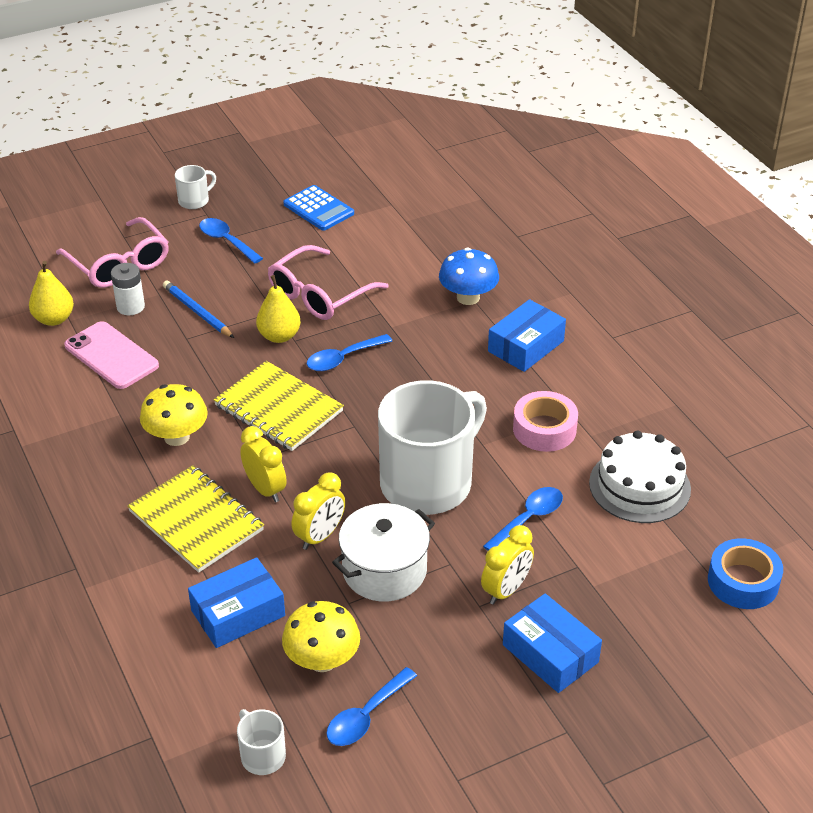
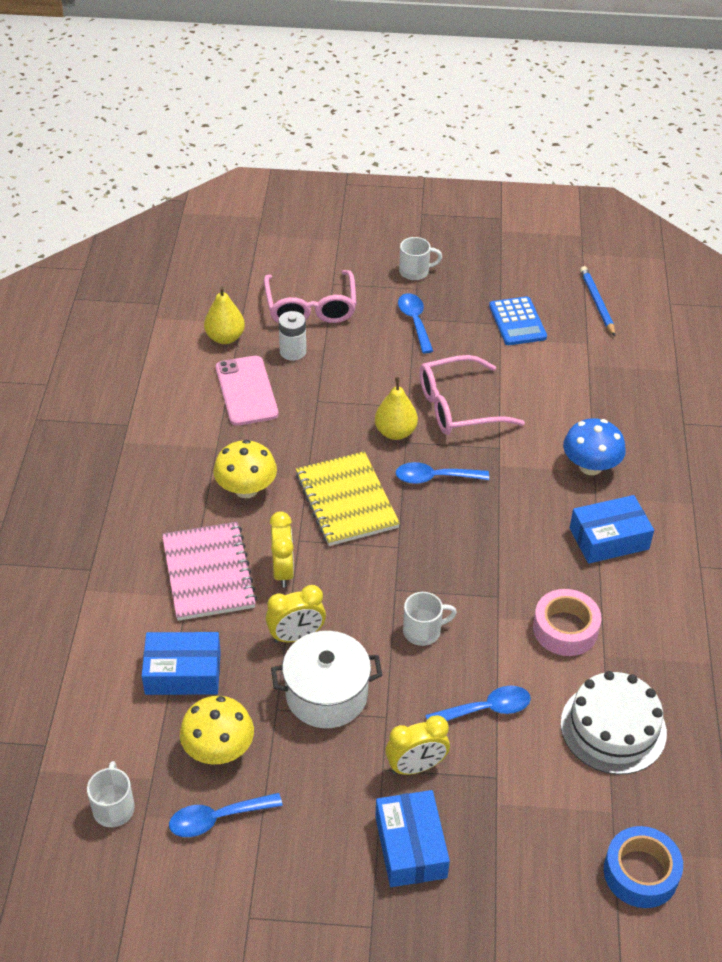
camera: 30 degrees right, 5 degrees up
yellow notebook [127,465,264,573] -> pink notebook [162,522,257,621]
blue pencil [163,281,234,338] -> blue pencil moved to [580,266,615,336]
white mug [378,380,487,515] -> white mug [403,592,457,646], size x0.41

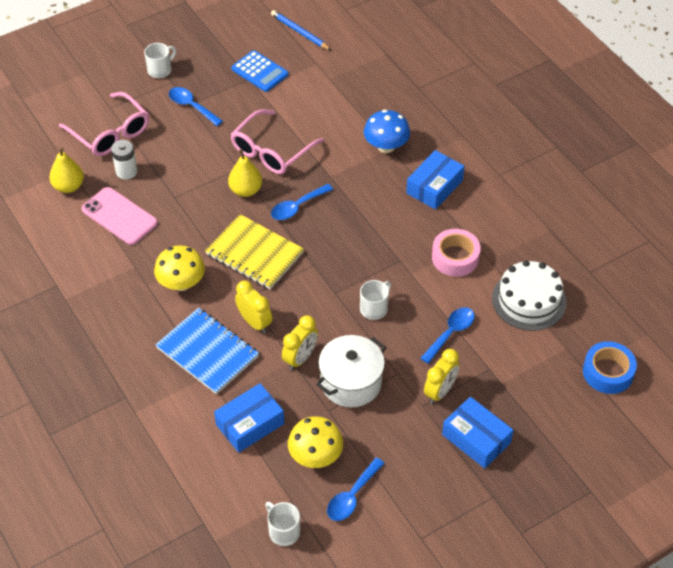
camera: 35 degrees left, 5 degrees up
pink notebook [162,522,257,621] -> blue notebook [155,308,259,394]

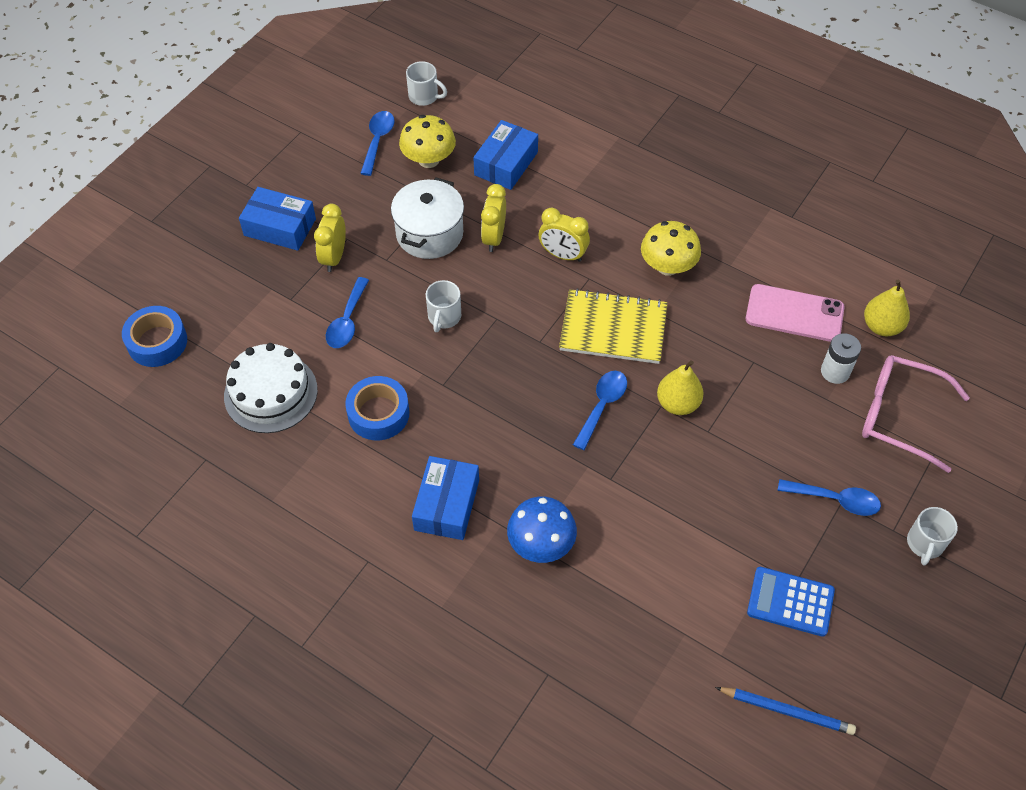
camera: 155 degrees right, 5 degrees up
blue notebook [155,308,259,394] -> none
pink glasses [230,109,324,174] -> none
pink tape [432,229,481,277] -> blue tape [345,376,409,440]

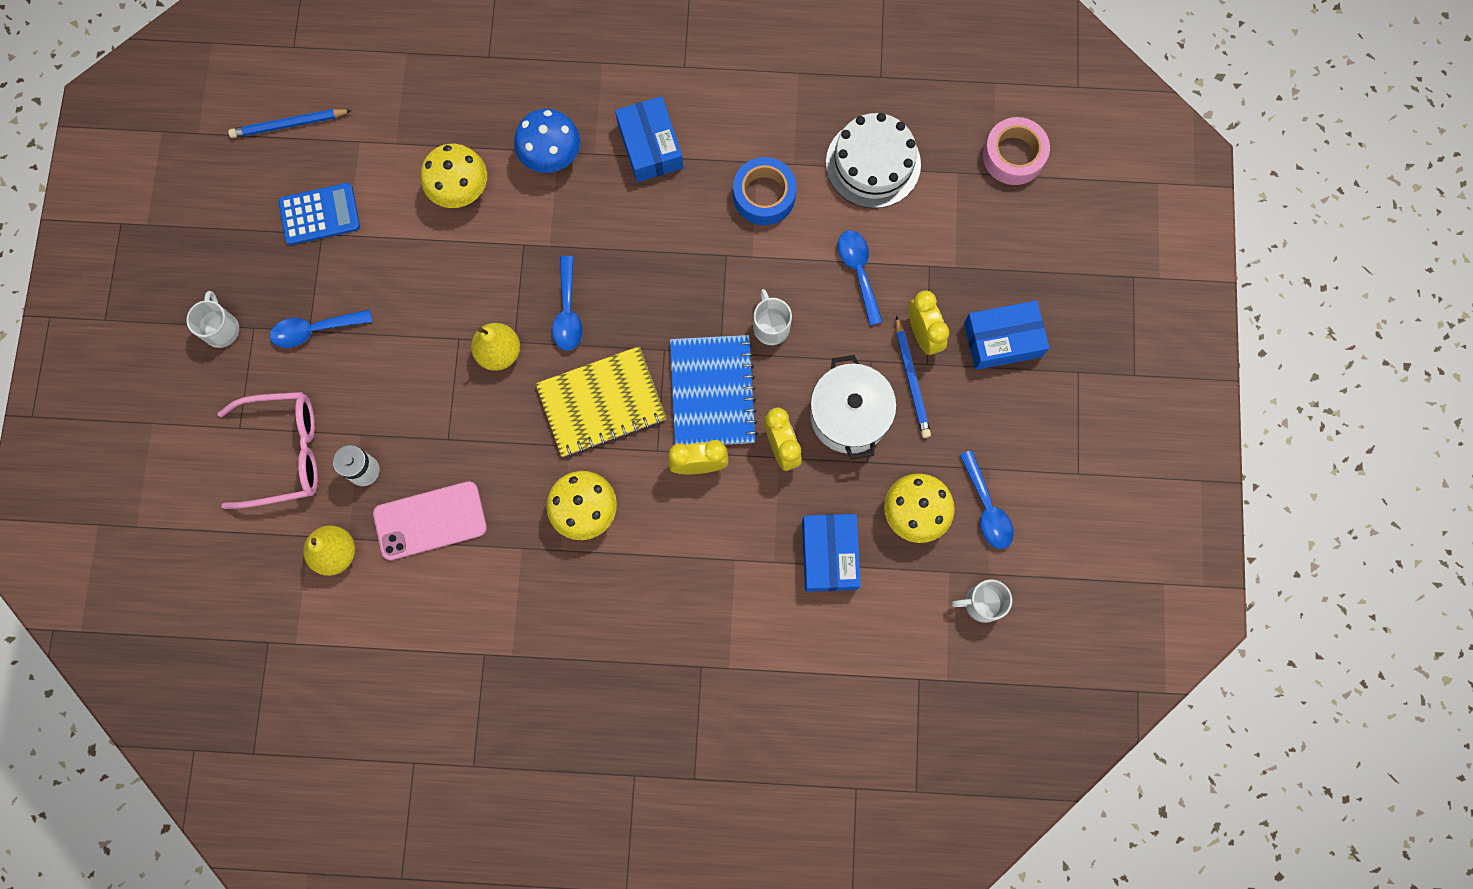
camera: 150 degrees right, 20 degrees up
blue tape [122,306,187,367] -> pink tape [983,117,1050,185]
none -> yellow mushroom [421,144,487,208]
none -> blue notebook [670,335,758,445]
none -> blue pencil [896,315,931,438]

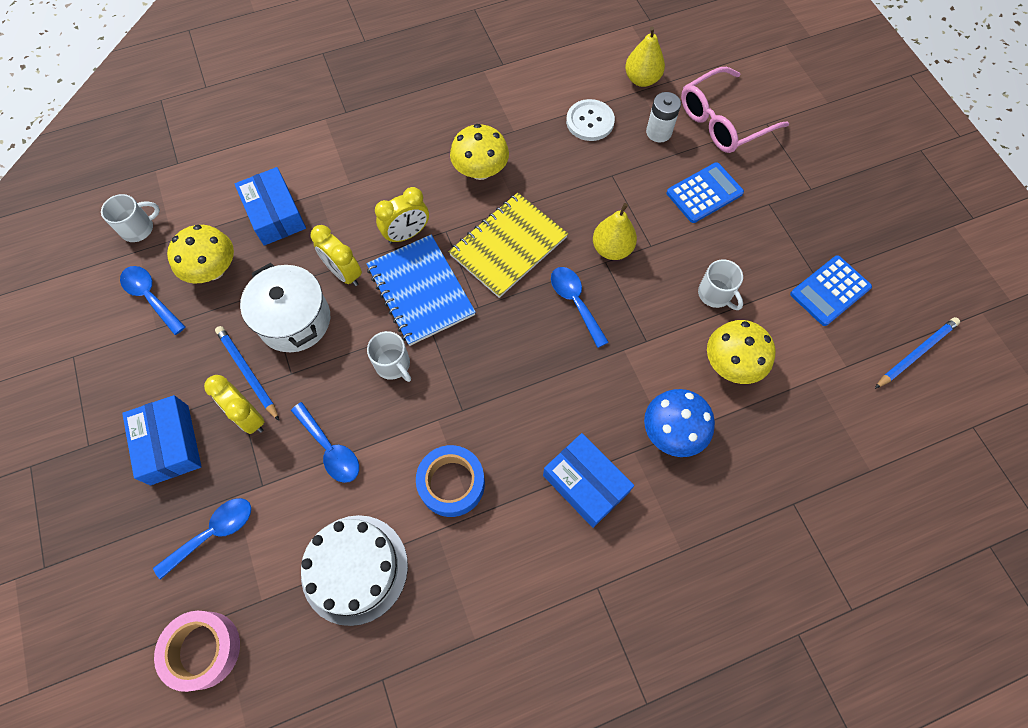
camera: 155 degrees right, 10 degrees down
white mug [186,291,239,348] -> white mug moved to [698,259,743,310]
blue spoon [270,309,372,348] -> blue spoon moved to [153,498,251,580]
pink phone [373,481,487,560] -> white button [566,99,615,141]
blue box [964,300,1049,370] -> blue box turned 75 degrees counterclockwise [122,395,202,485]
none -> blue calculator [667,162,744,223]

